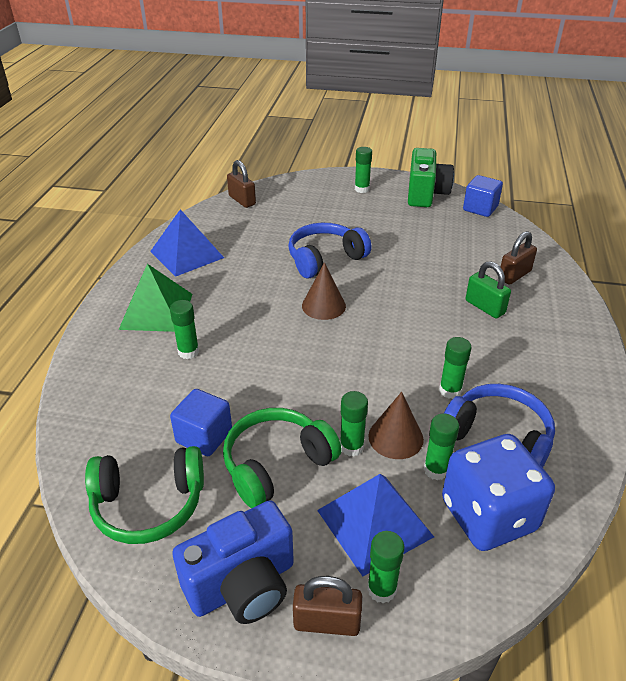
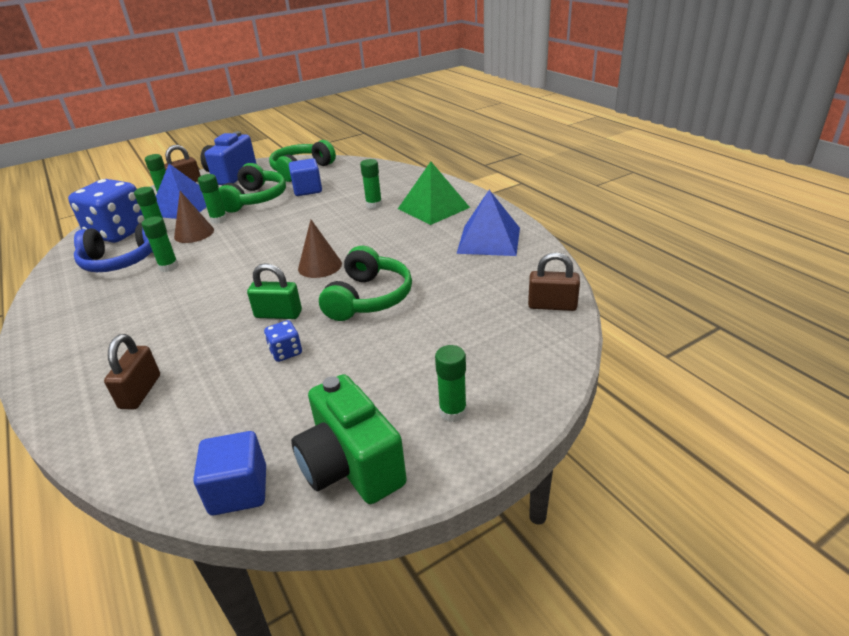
camera: 140 degrees right, 5 degrees down
blue headphones [288,223,371,279] -> green headphones [319,246,412,321]
green padlock [466,261,511,318] -> green padlock moved to [247,263,302,319]
none -> blue dice [264,320,302,362]

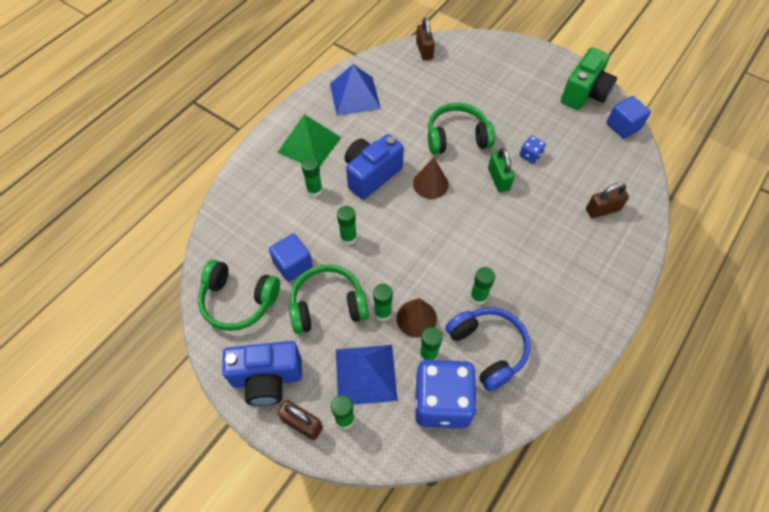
camera: 115 degrees left, 25 degrees up
green glue stick [435,345,467,422] -> green glue stick moved to [337,206,357,245]
none -> blue camera [345,134,404,199]

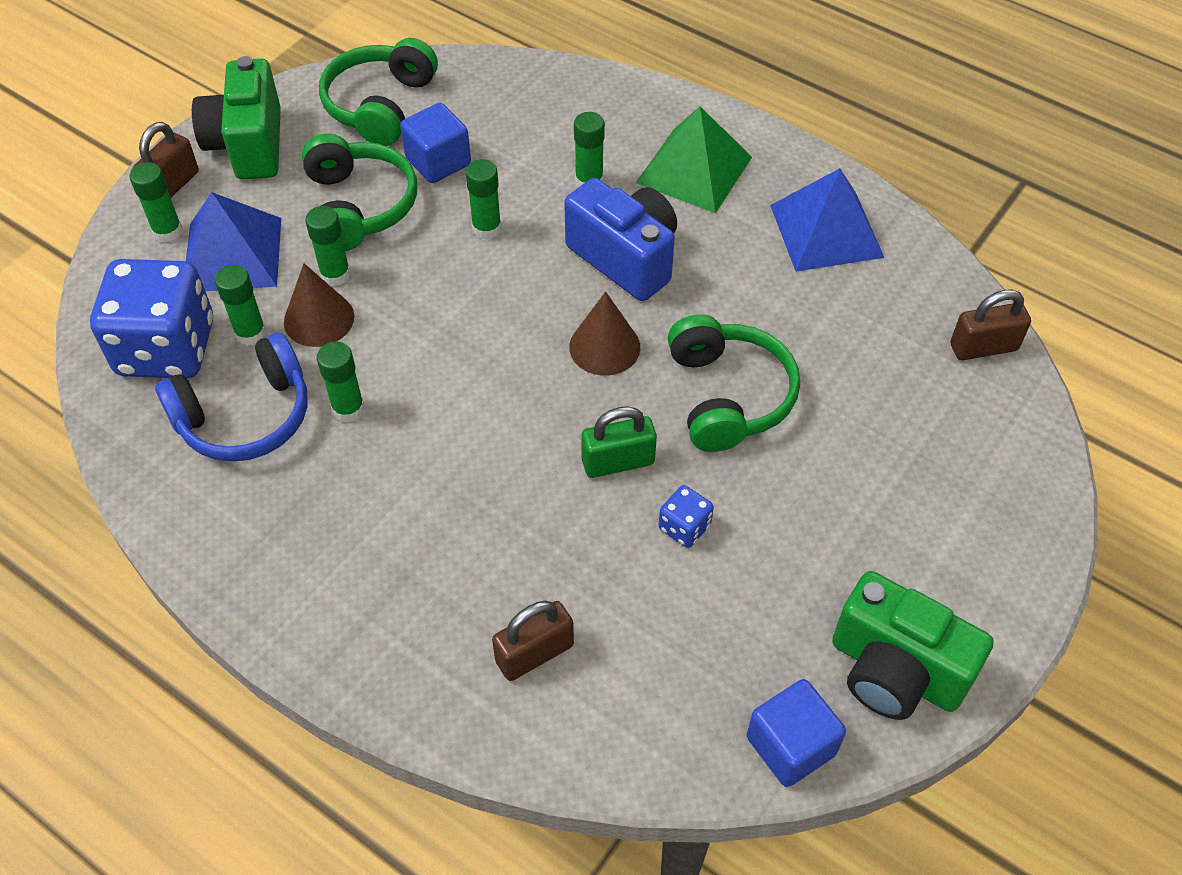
camera: 90 degrees right, 5 degrees down
blue camera [222,341,302,406] -> green camera [192,56,281,180]
brown padlock [586,182,629,218] -> brown padlock turned 75 degrees clockwise [492,601,574,681]

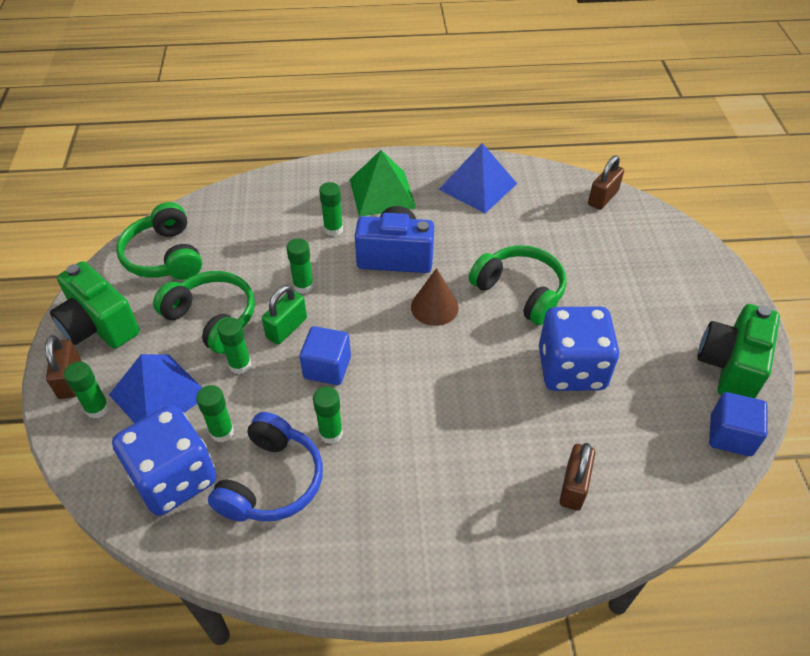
camera: 40 degrees left, 5 degrees down
brown cone [284,263,354,347] -> none
blue cube [400,103,471,183] -> blue cube moved to [299,326,351,385]
green padlock [581,406,657,478] -> green padlock moved to [262,285,307,345]
blue dice [659,485,714,548] -> blue dice [539,306,619,391], size x2.36
green camera [832,571,994,720] -> green camera turned 120 degrees clockwise [698,304,780,398]

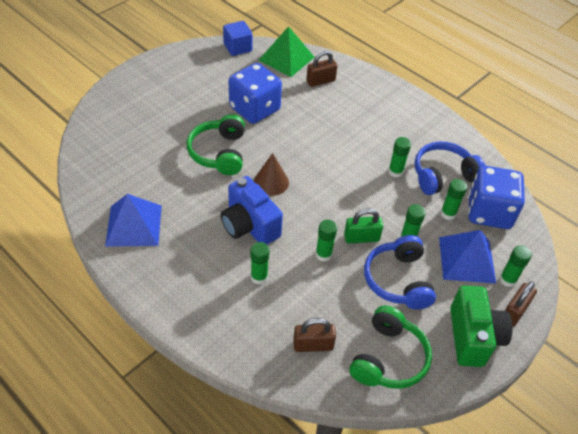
camera: 135 degrees left, 0 degrees up
green headphones [153,271,255,354] -> blue headphones [364,235,436,309]
blue cube [299,326,351,385] -> none
green pyramid [350,150,416,217] -> green pyramid moved to [258,26,315,77]
brown padlock [588,155,624,210] -> brown padlock moved to [293,318,336,352]
green camera [698,304,780,398] -> none

